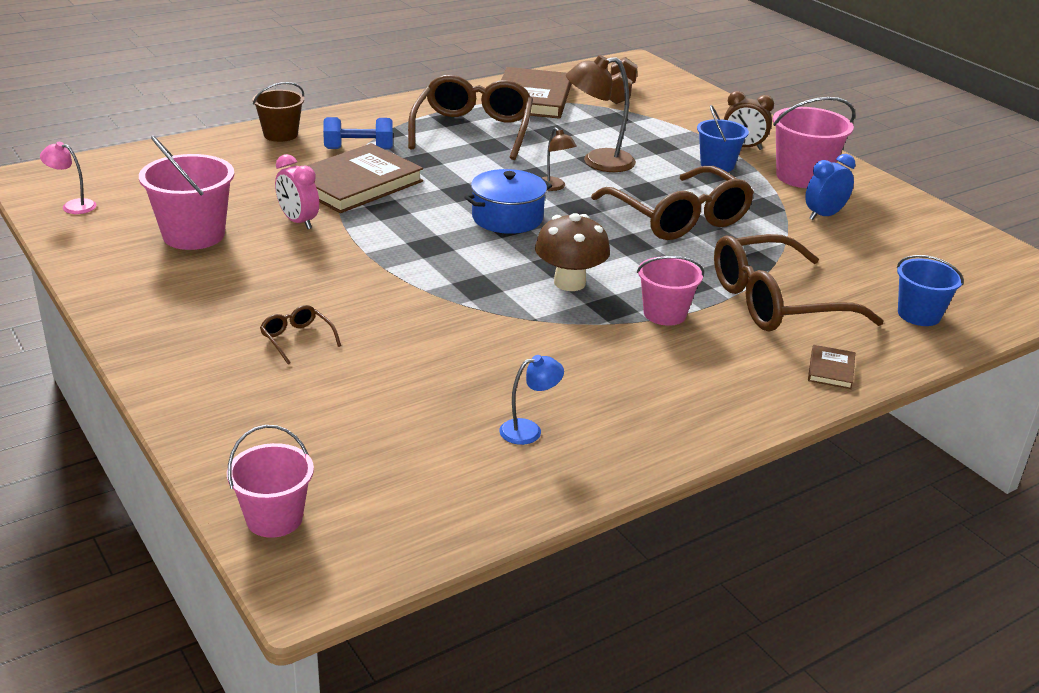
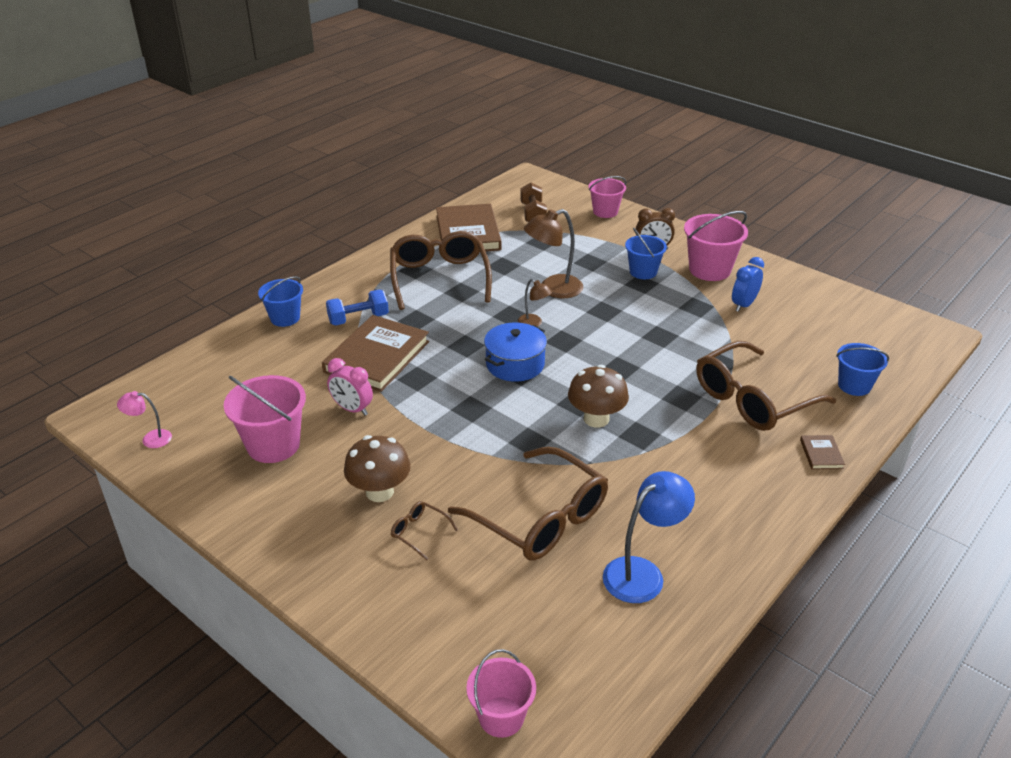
camera: 15 degrees left, 5 degrees up
brown bucket [253,82,304,142] -> blue bucket [258,276,303,327]
blue lamp [499,355,564,445] -> blue lamp [603,471,695,603], size x1.82
brown glasses [591,166,754,240] -> brown glasses moved to [448,447,608,561]
pink bucket [637,256,704,326] -> pink bucket moved to [588,176,626,218]
none -> brown mushroom [344,435,411,502]

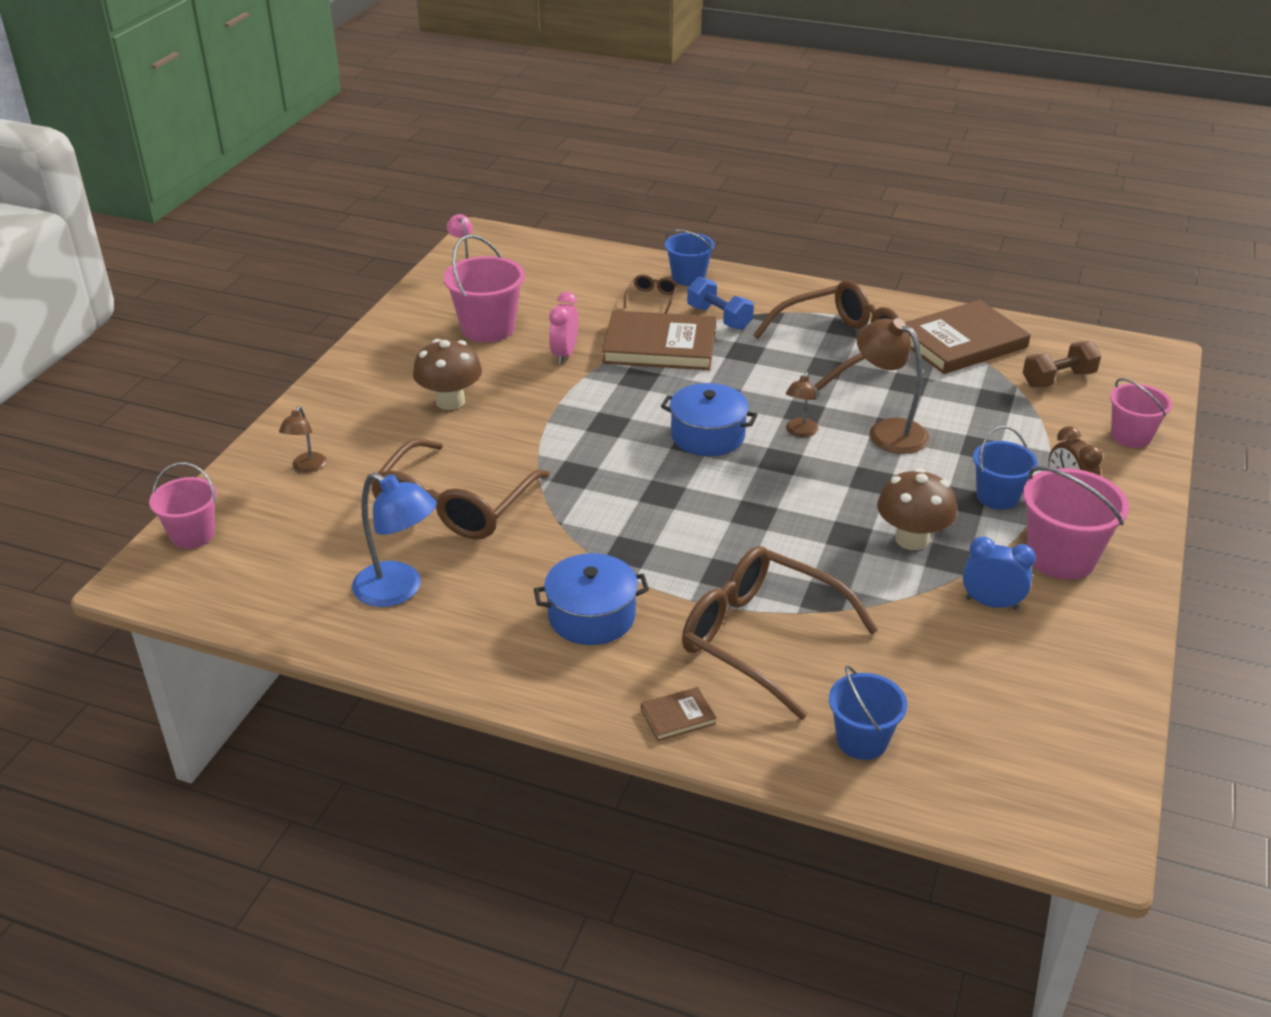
camera: 70 degrees right, 0 degrees up
brown glasses [391,501,458,560] -> brown glasses moved to [624,274,678,314]
brown mushroom [568,365,629,428] -> brown mushroom moved to [877,468,957,550]
none -> brown lamp [279,406,327,473]
none -> blue pot [534,553,649,645]

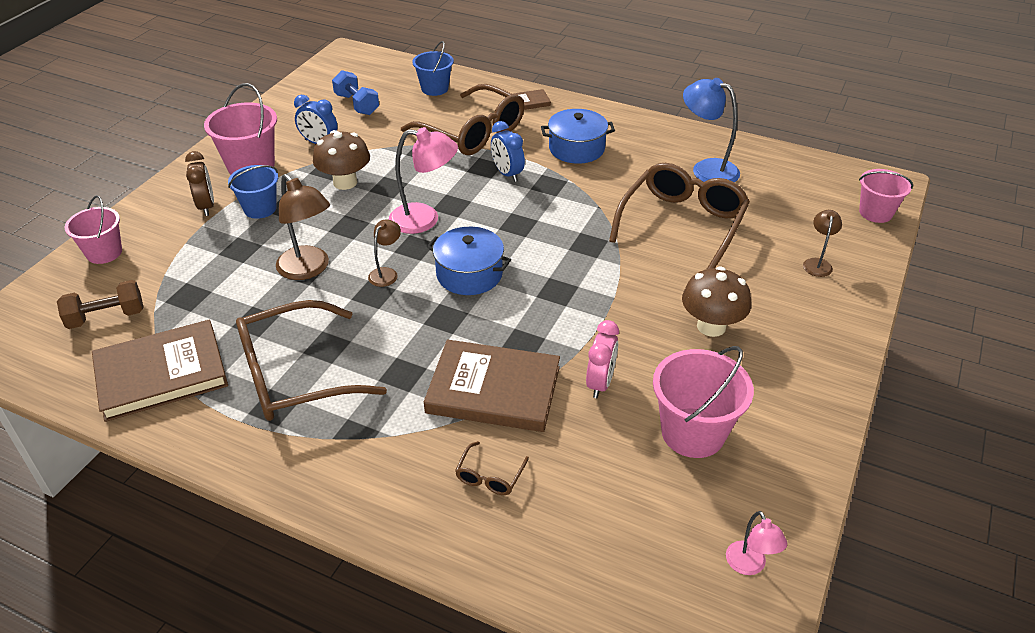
camera: 175 degrees left, 5 degrees up
blue bucket [665,229,715,286] -> none
blue dumbbell [687,277,754,330] -> blue dumbbell moved to [332,70,379,115]
none -> pink lamp [389,127,458,234]
none -> blue clock [491,121,525,182]

